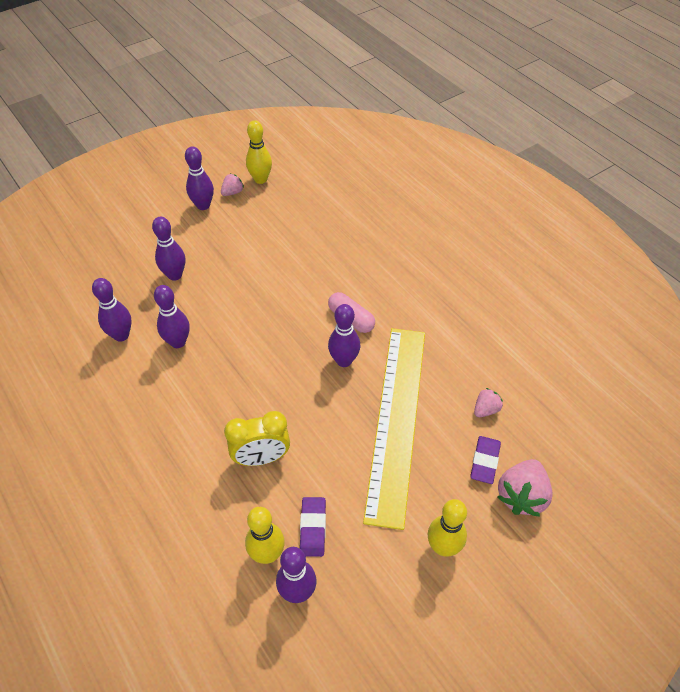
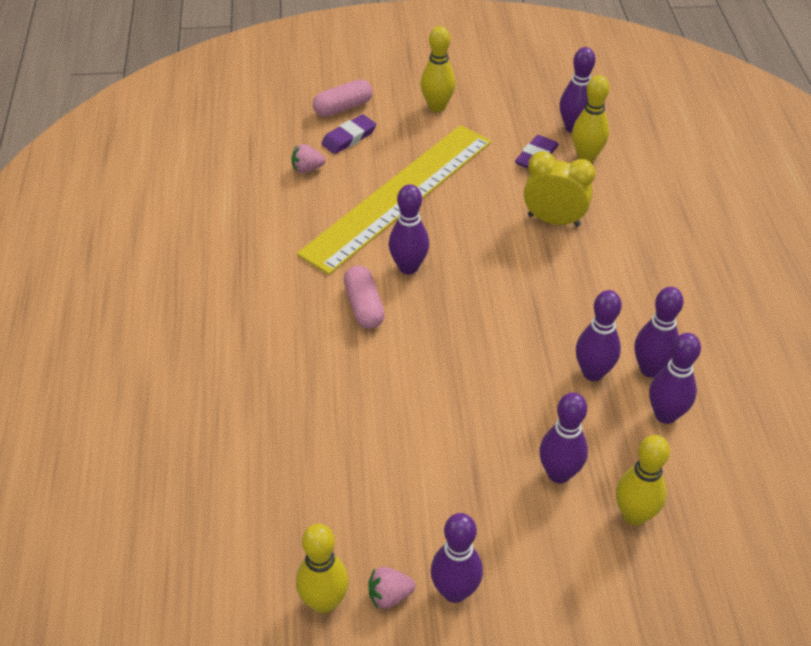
camera: 150 degrees left, 5 degrees down
pink strawberry [497,459,553,517] -> pink capsule [313,79,373,117]
none -> yellow bowling pin [616,435,670,526]
none -> purple bowling pin [635,287,684,378]

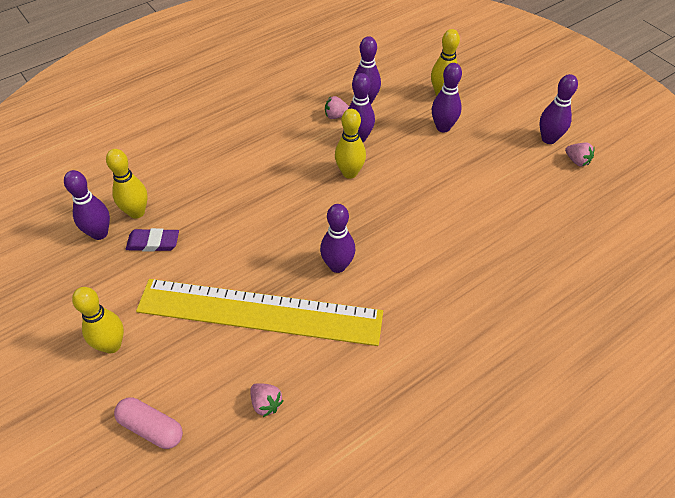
camera: 120 degrees left, 5 degrees up
yellow bowling pin [296,524,349,614] -> yellow bowling pin moved to [335,109,366,179]
purple eraser [321,114,376,154] -> none
pink capsule [344,265,385,329] -> none
yellow clock [524,151,595,227] -> none
purple bowling pin [635,287,684,378] -> pink strawberry [325,96,349,119]

